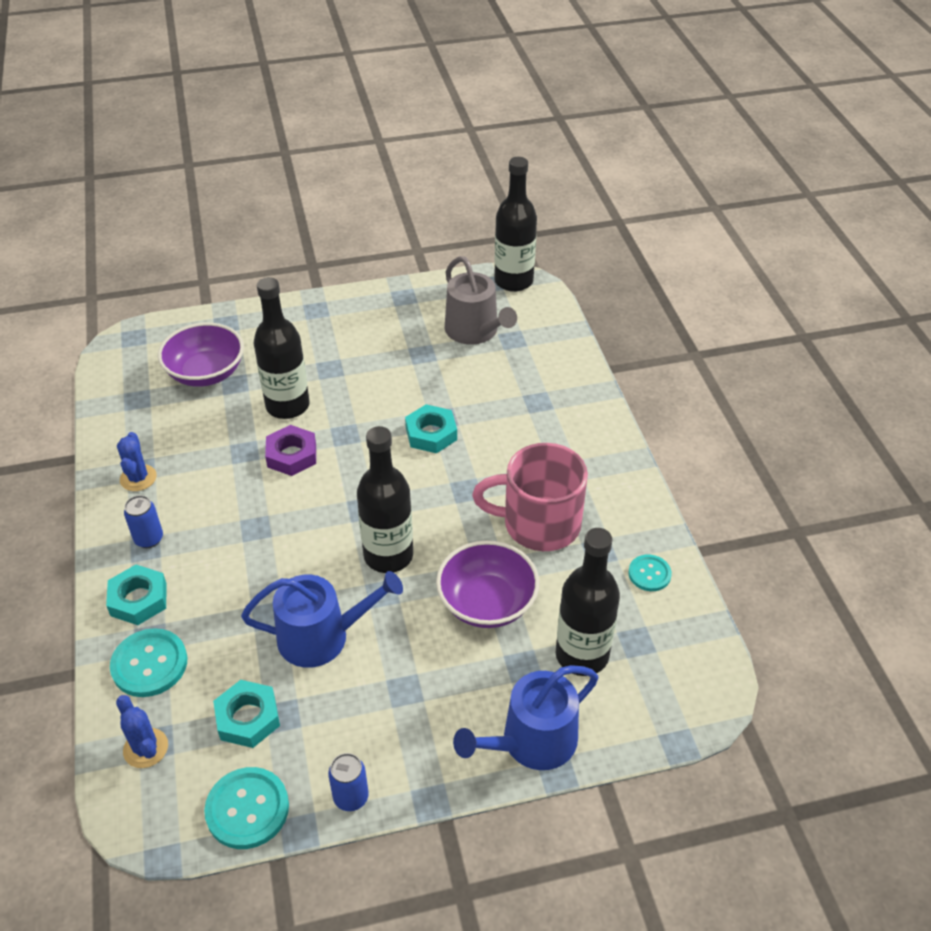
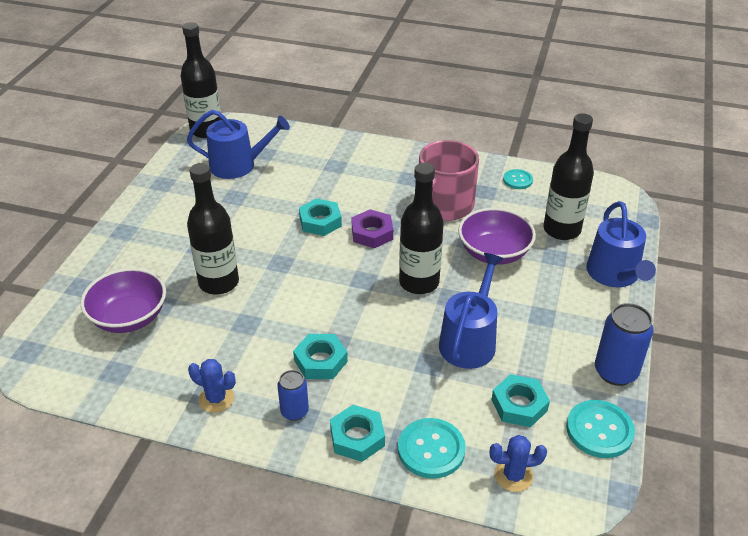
camera: 60 degrees left, 5 degrees down
purple nut [265,425,316,476] -> purple nut moved to [351,209,393,248]
blue can [328,753,369,811] -> blue can [595,303,653,386], size x1.64
grey watering can [445,256,517,345] -> blue watering can [187,110,290,179]
none -> turquoise nut [293,334,348,379]

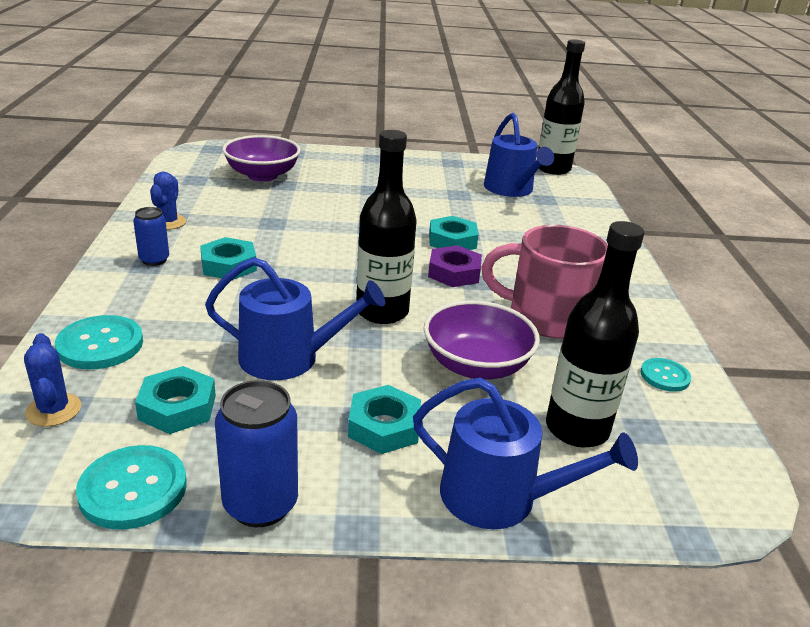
camera: 70 degrees right, 10 degrees down
black bottle [187,163,239,295] -> none
turquoise nut [330,405,385,462] -> turquoise nut moved to [348,385,421,454]
blue watering can [586,201,656,287] -> blue watering can turned 135 degrees counterclockwise [413,378,638,529]

